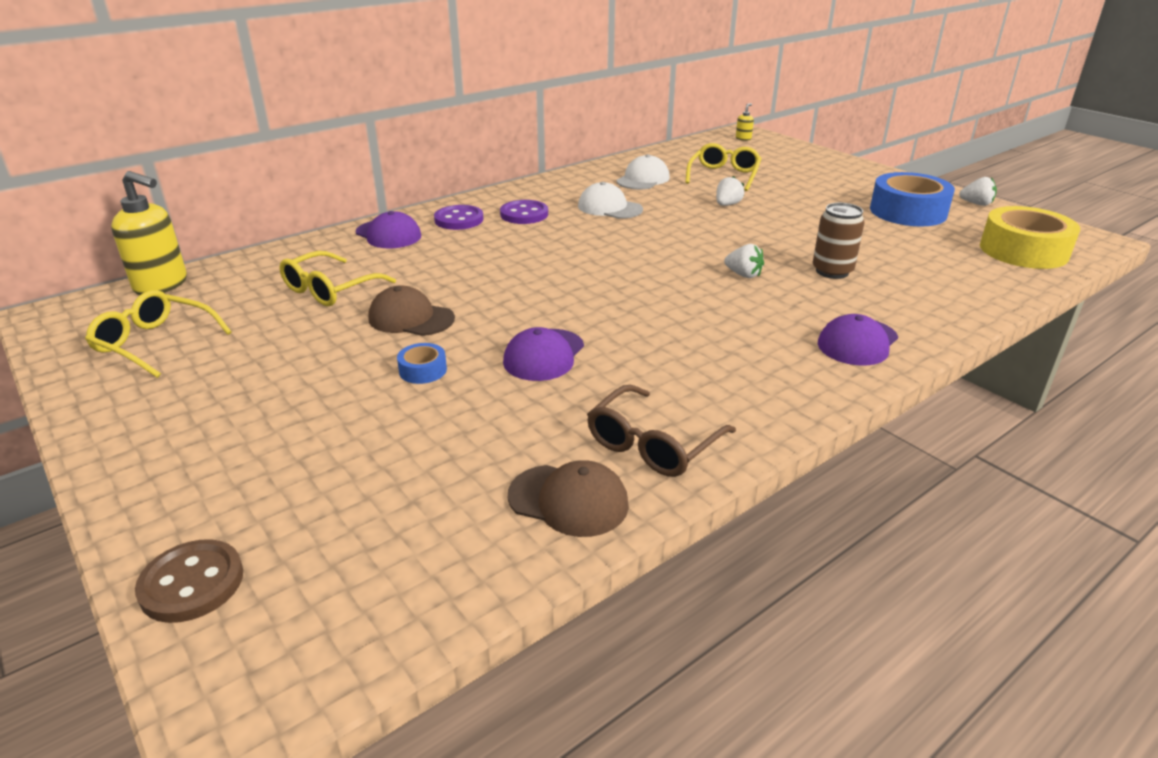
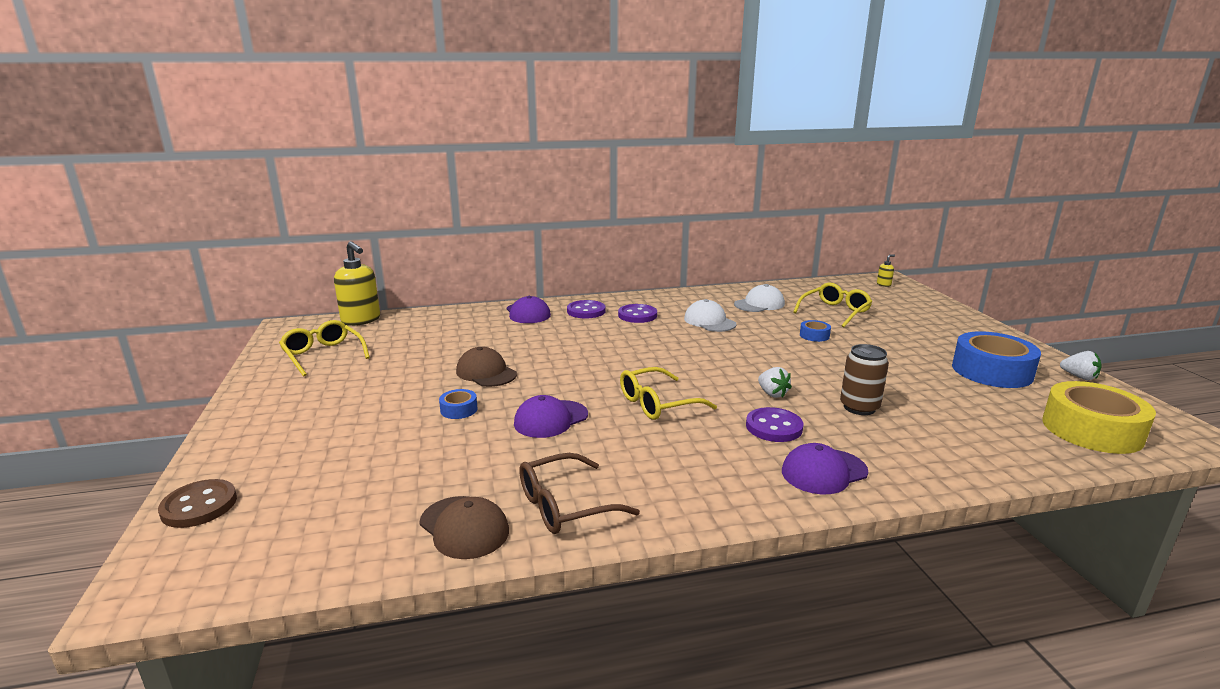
camera: 25 degrees right, 10 degrees down
yellow glasses [279,251,396,306] -> yellow glasses moved to [620,367,717,420]
white strawberry [716,176,744,206] -> blue tape [800,320,831,342]
none -> purple button [746,407,803,442]

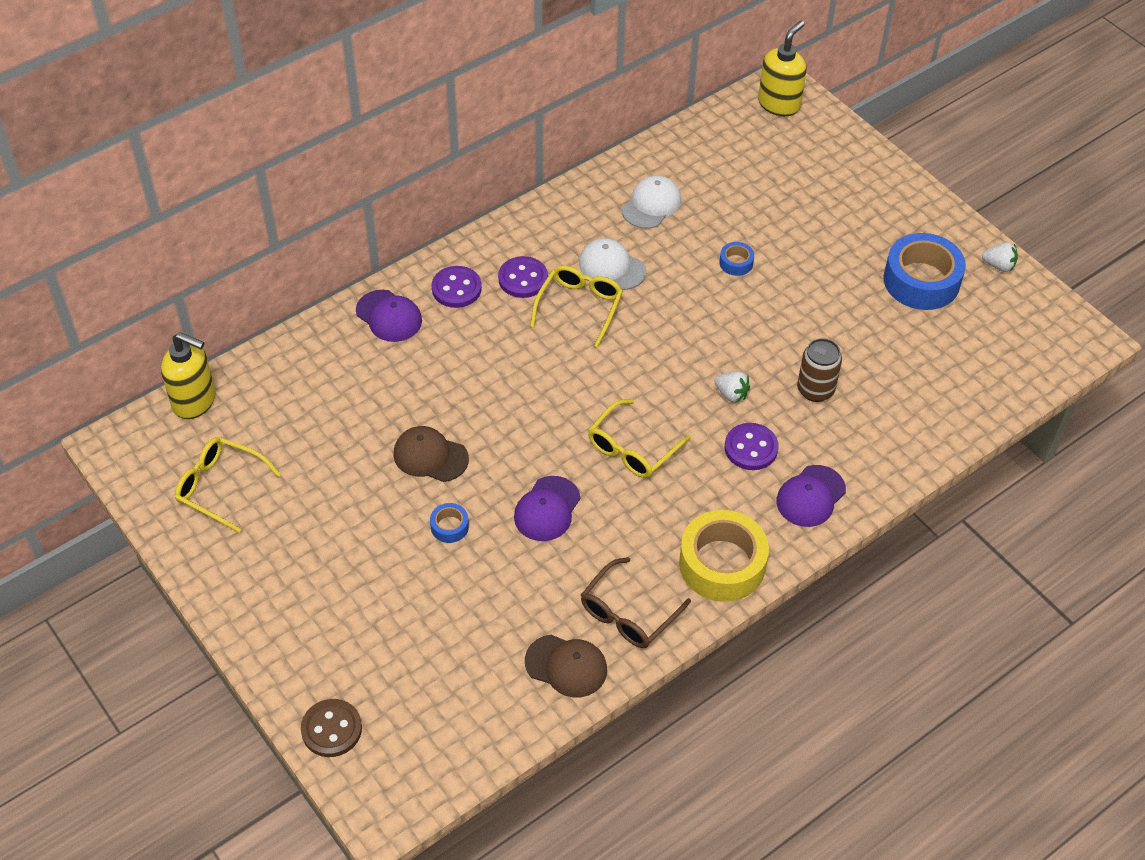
camera: 25 degrees left, 30 degrees up
yellow glasses [793,283,872,327] -> yellow glasses moved to [530,266,623,348]
yellow soap dispenser [877,255,895,287] -> yellow soap dispenser [758,21,807,116], size x2.27
yellow tape [1042,381,1156,454] -> yellow tape moved to [679,510,769,602]

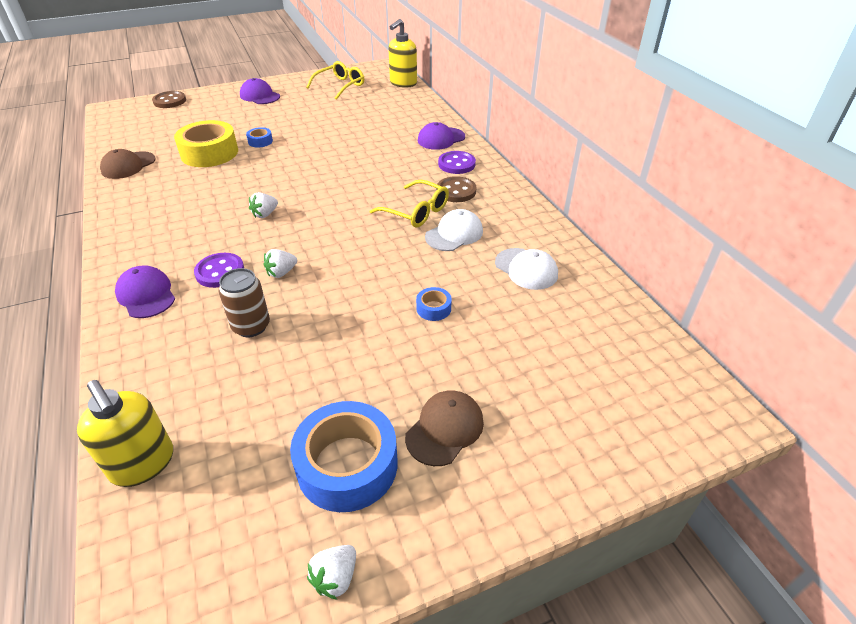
camera: 105 degrees right, 10 degrees down
brown cap [393,426,469,482] -> brown cap moved to [405,390,484,466]
purple button [498,256,548,298] -> brown button [437,176,477,202]
purple cap [514,476,580,541] -> purple cap moved to [240,78,280,104]
brown glasses [581,557,691,648] -> none
yellow glasses [588,399,691,478] -> white strawberry [249,192,278,218]
yellow tape [679,510,769,602] -> yellow tape moved to [174,120,238,167]
yellow soap dispenser [758,21,807,116] -> yellow soap dispenser moved to [77,380,173,487]

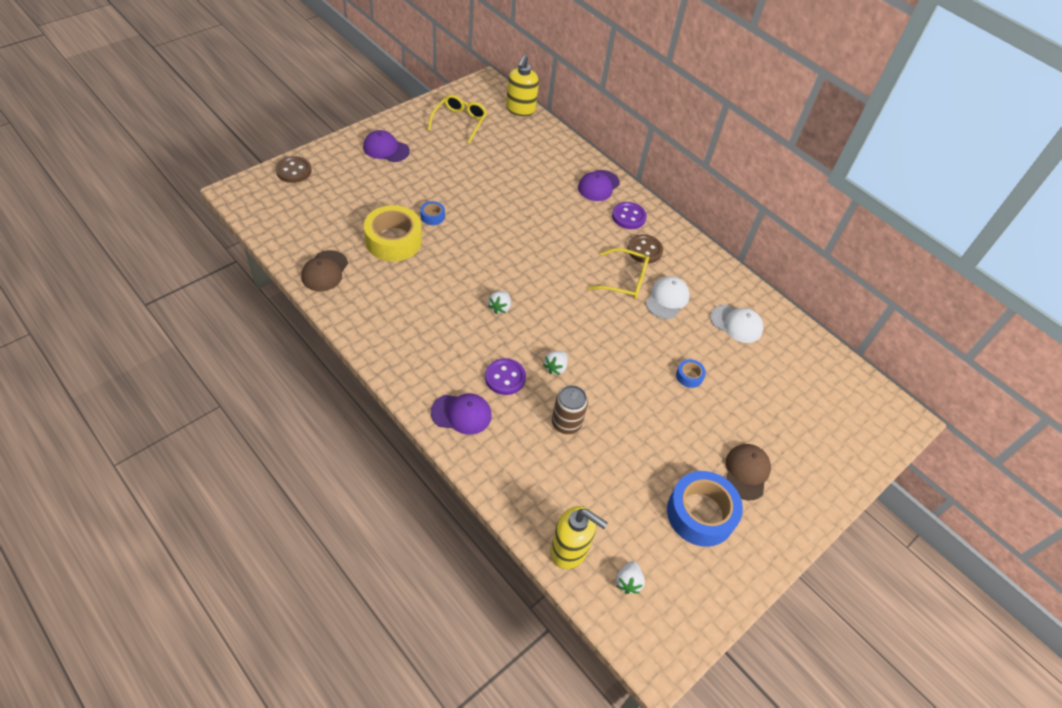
camera: 25 degrees left, 10 degrees up
purple cap [115,265,175,318] -> purple cap turned 150 degrees clockwise [431,393,492,435]
white strawberry [307,545,356,600] -> white strawberry moved to [616,561,645,594]

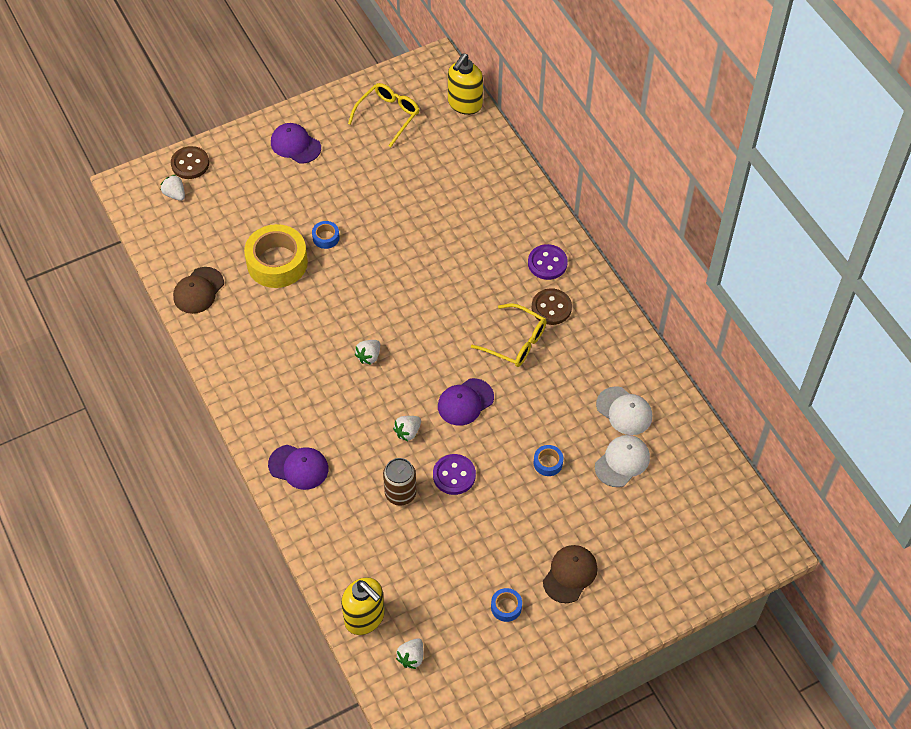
camera: 20 degrees right, 5 degrees up
purple button [485,358,526,395] -> purple button moved to [433,454,476,495]
purple cap [578,170,620,201] -> purple cap moved to [438,378,494,426]
white cap [646,276,690,319] -> white cap moved to [595,435,650,487]
blue tape [667,471,743,547] -> blue tape [491,588,522,622], size x0.45
none -> white strawberry [161,175,185,201]

